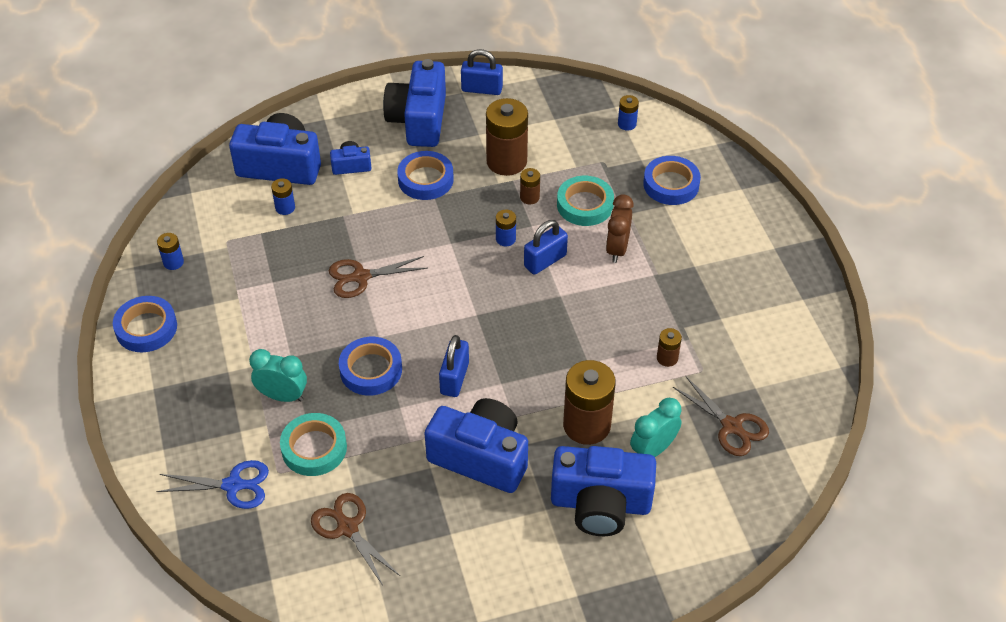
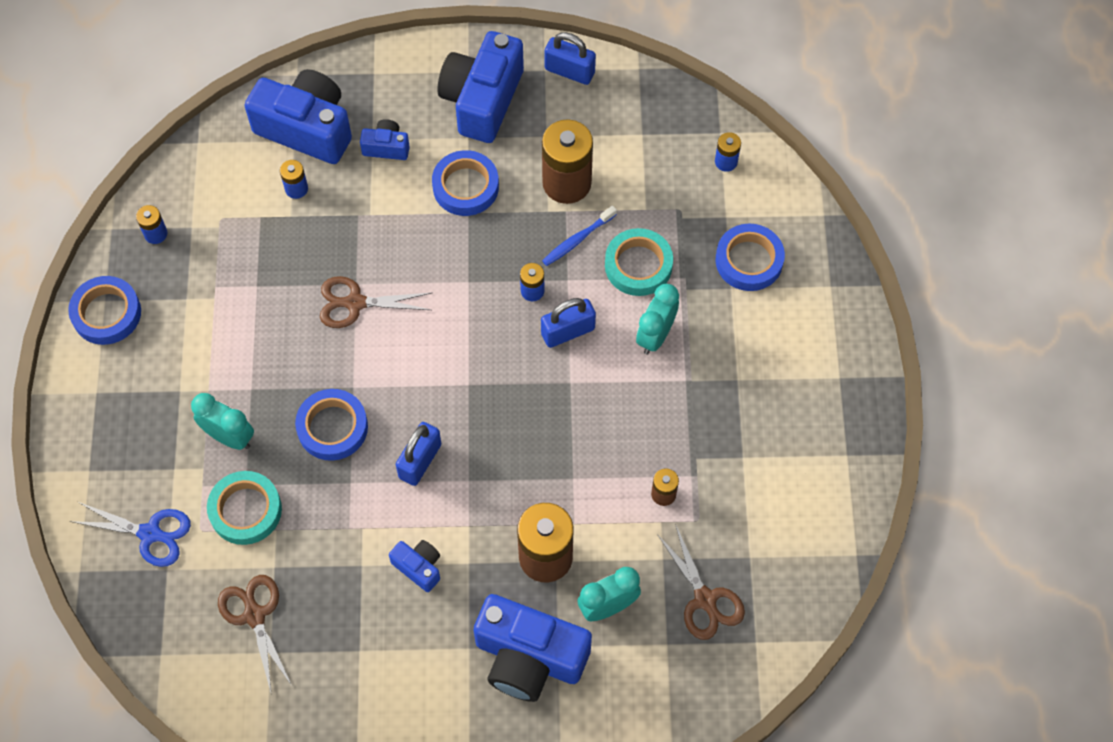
camera: 15 degrees right, 15 degrees up
blue camera [425,398,528,493] -> blue camera [389,540,440,592], size x0.47
brown battery [520,168,540,205] -> blue toothbrush [542,205,617,266]
brown clock [606,194,634,263] -> turquoise clock [636,284,679,354]

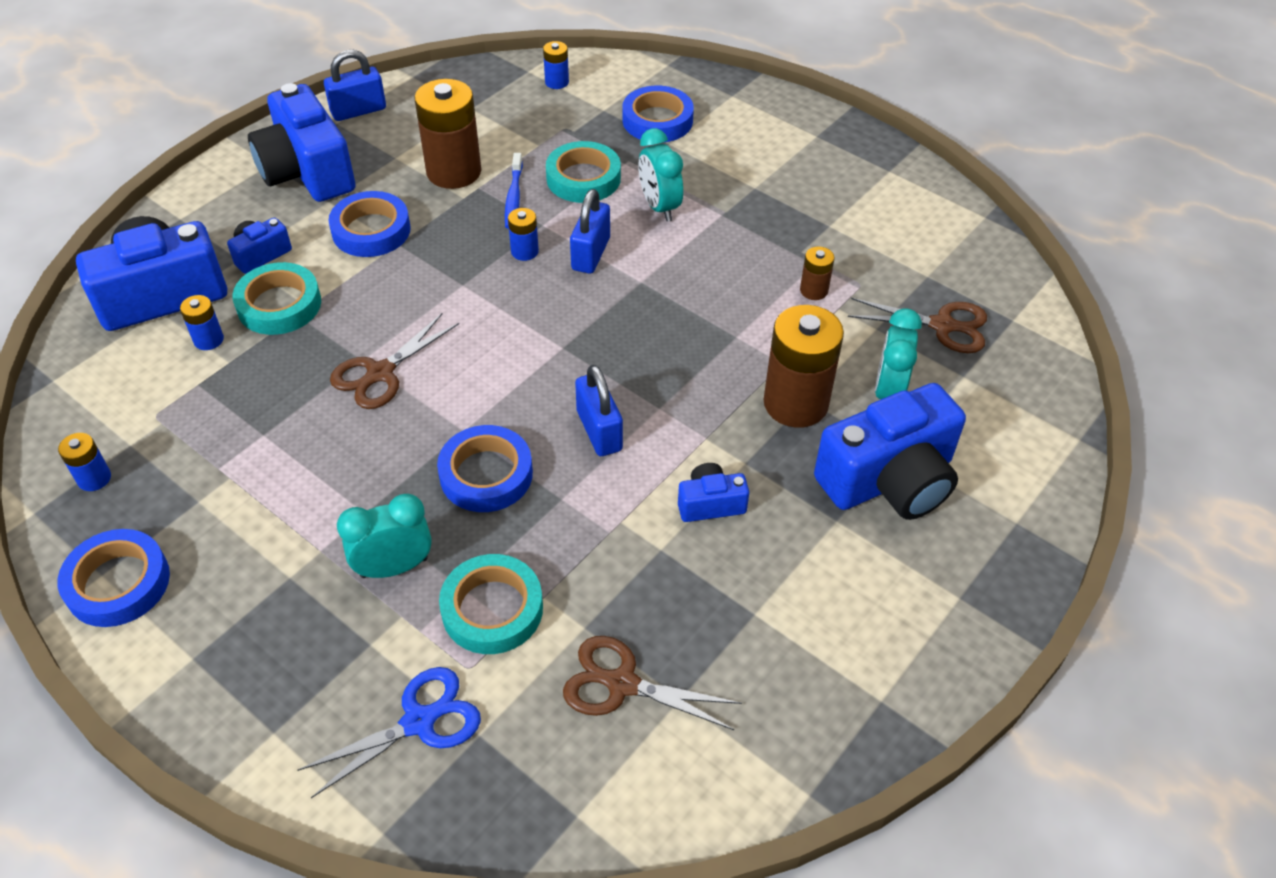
camera: 50 degrees left, 15 degrees down
none -> turquoise tape [233,262,321,335]

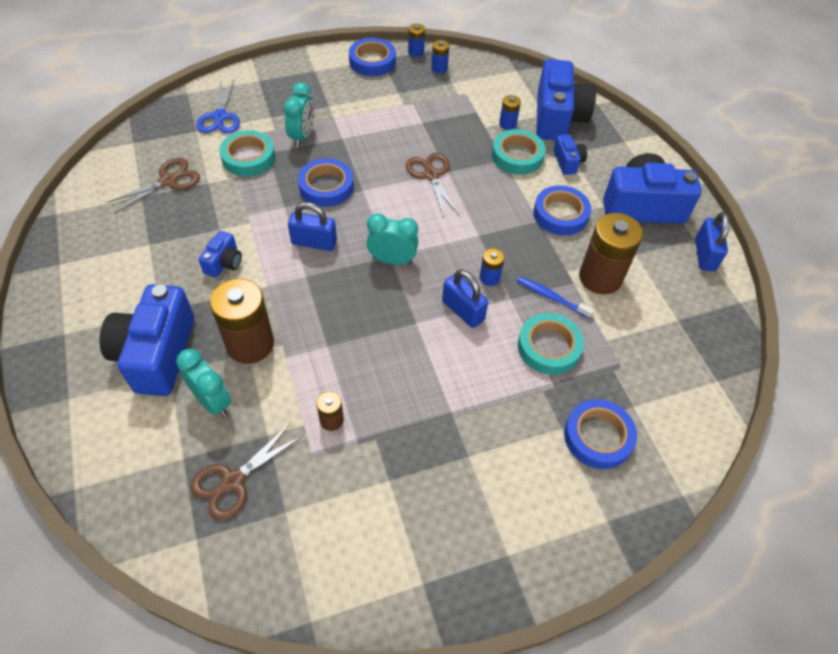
camera: 120 degrees right, 5 degrees up
blue battery [543,41,569,89] -> blue battery moved to [408,24,425,57]
turquoise clock [638,128,683,222] -> turquoise clock moved to [366,213,418,265]

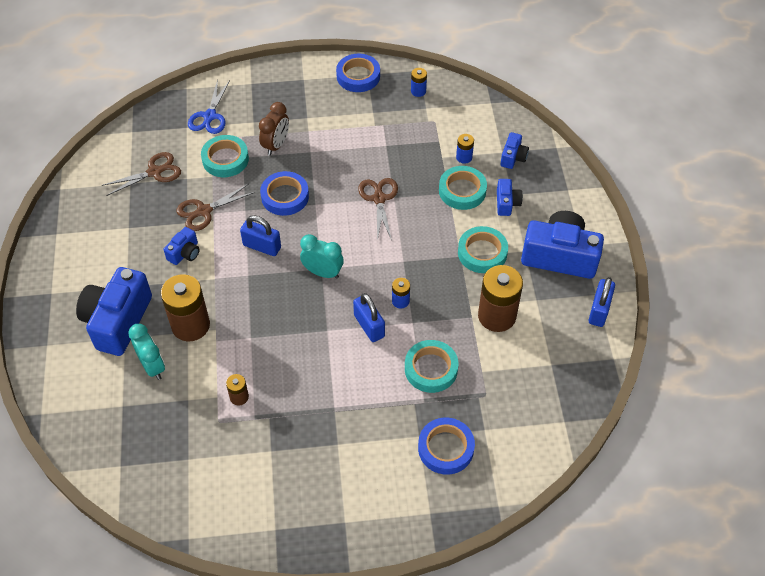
camera: 15 degrees right, 0 degrees up
brown scissors [190,423,304,520] -> brown scissors moved to [176,184,255,231]
turquoise clock [284,82,314,147] -> brown clock [259,102,289,156]
blue battery [408,24,425,57] -> none
blue toothbrush [517,276,594,319] -> none
blue tape [533,185,591,235] -> turquoise tape [458,226,508,273]
blue camera [536,59,596,140] -> blue camera [501,132,529,169], size x0.47

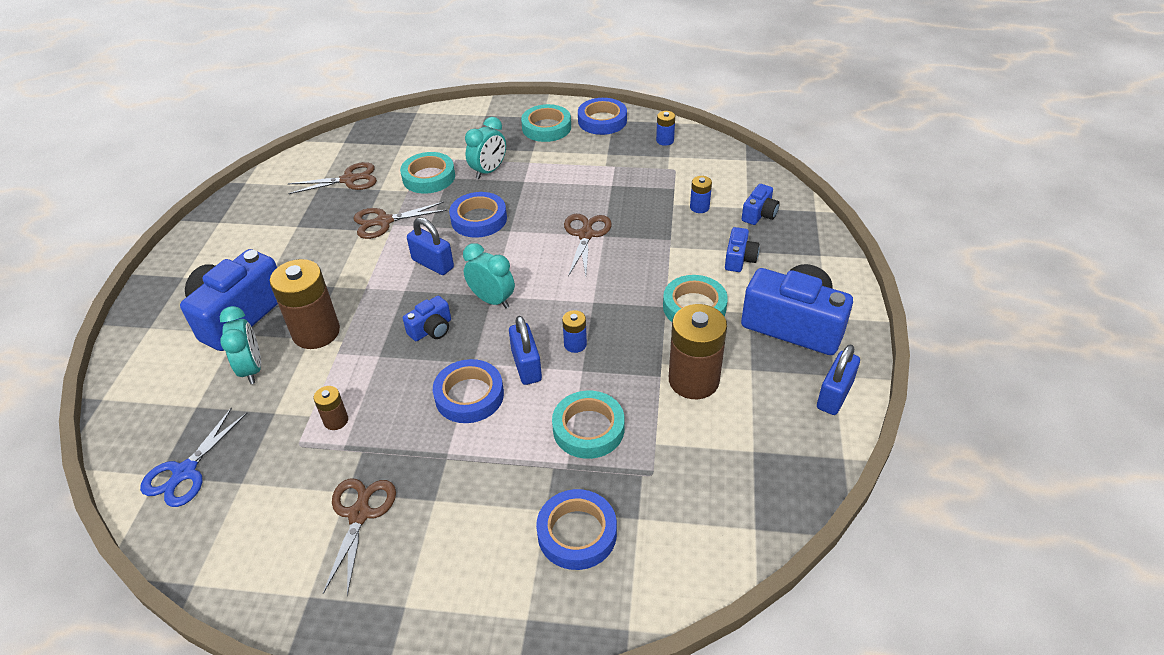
camera: 15 degrees right, 10 degrees down
blue camera [164,227,200,265] -> blue camera moved to [403,296,451,341]
blue scissors [188,79,230,134] -> blue scissors moved to [140,407,247,507]
brown clock [259,102,289,156] -> turquoise clock [465,117,506,179]
turquoise tape [439,166,487,210] -> turquoise tape moved to [521,104,571,142]
none -> brown scissors [323,478,396,596]
none -> blue tape [433,359,504,423]

